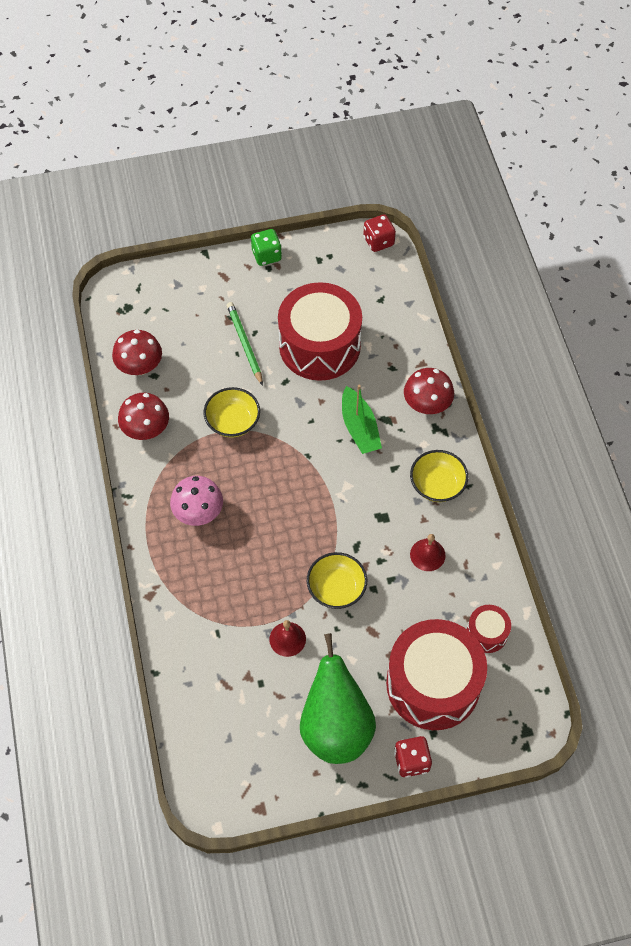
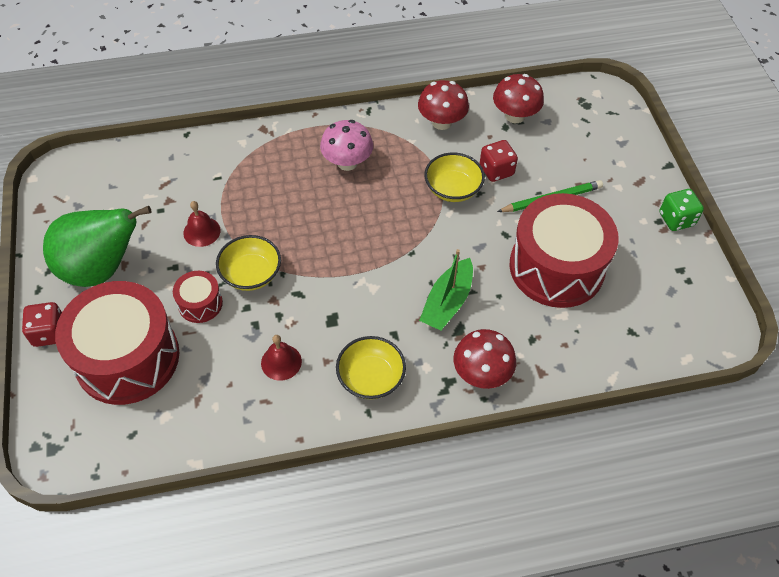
camera: 90 degrees right, 5 degrees down
green boat [342,385,382,454] -> green boat turned 45 degrees counterclockwise [419,249,473,331]
red dice [363,214,396,252] -> red dice moved to [480,140,518,182]
red drum [467,605,511,653] -> red drum moved to [173,271,223,323]

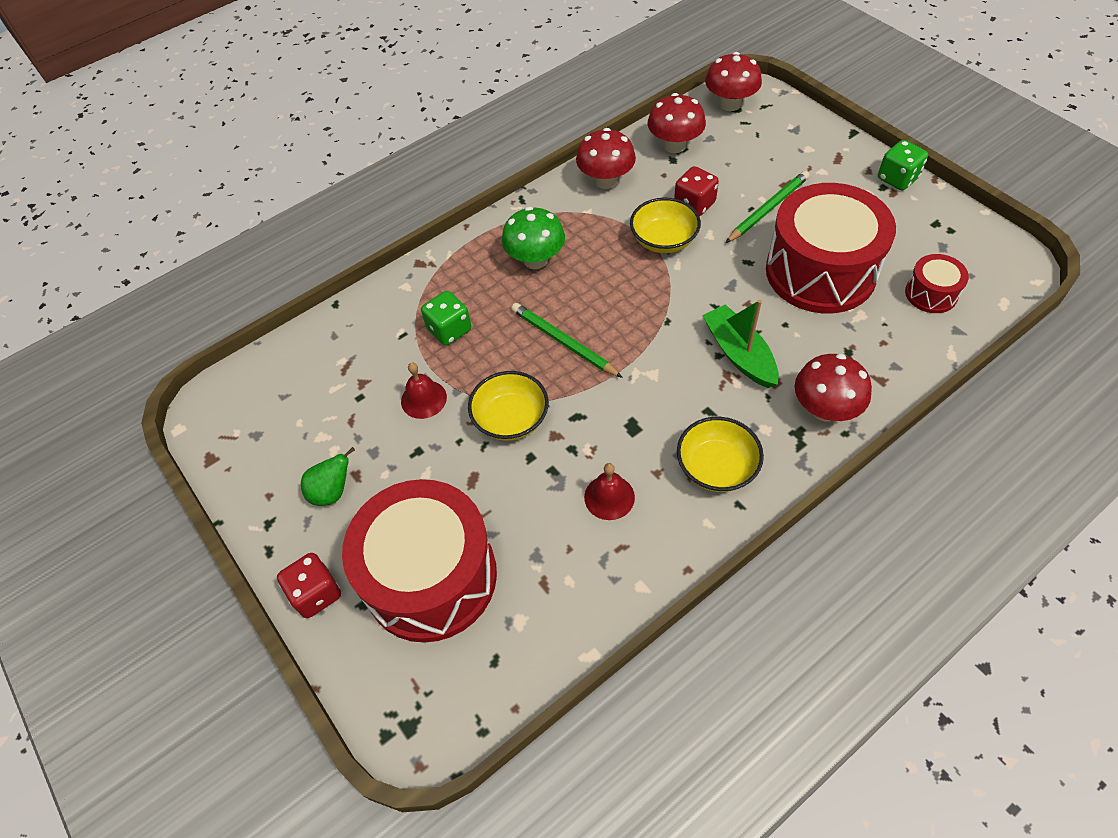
camera: 20 degrees left, 0 degrees up
green pear [43,206,152,287] -> green pear [301,447,355,506], size x0.44
red drum [173,271,223,323] -> red drum moved to [905,254,969,313]
pink mushroom [320,120,373,171] -> green mushroom [502,207,565,269]
green boat [419,249,473,331] -> green boat turned 150 degrees clockwise [702,300,779,388]
none -> green dice [421,291,471,345]
none -> green pencil [511,303,623,378]
none -> red mushroom [705,52,762,111]

